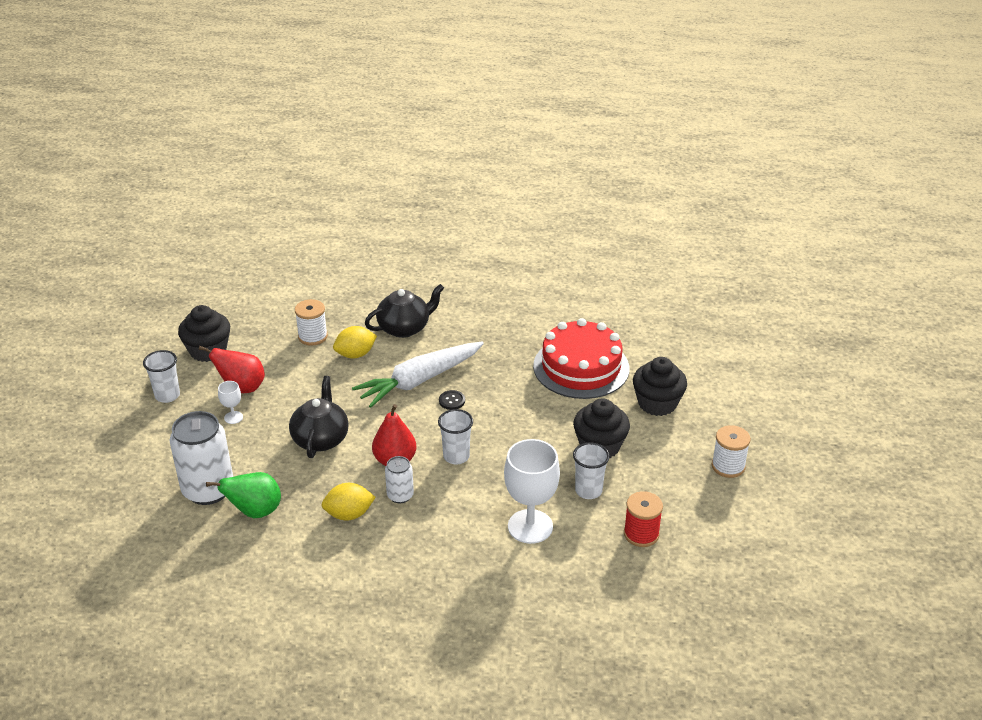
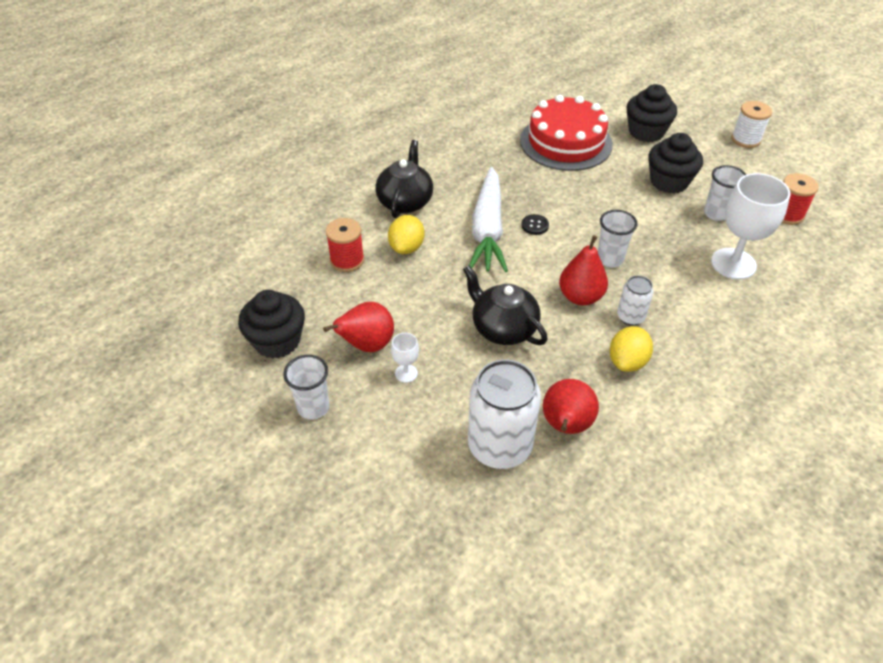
camera: 50 degrees left, 10 degrees up
green pear [206,472,281,518] -> red pear [543,379,599,434]
white spool [295,299,328,346] -> red spool [326,218,364,272]

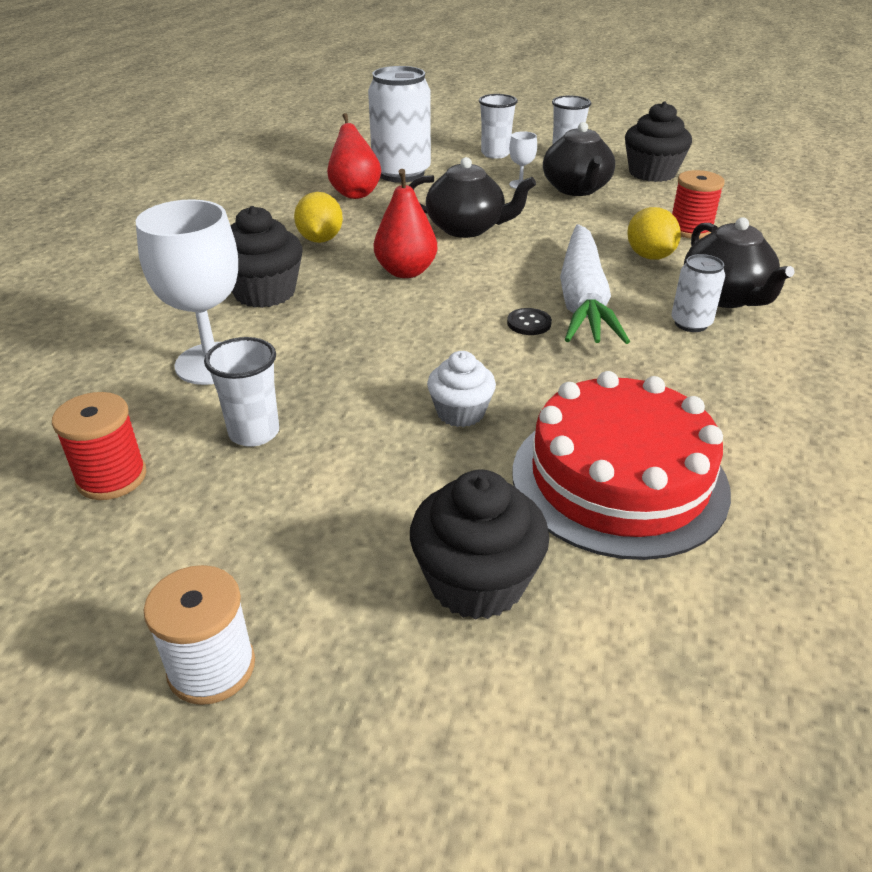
camera: 150 degrees right, 10 degrees down
red pear [323,302,394,352] -> black teapot [543,122,615,196]
white carrot [469,167,508,272] -> white carrot turned 150 degrees counterclockwise [560,224,630,344]
white cup [598,210,638,267] -> white cup moved to [479,94,518,159]
white can [617,275,653,326] -> white can moved to [671,254,725,332]
black cupcake [648,133,703,193] -> black cupcake moved to [231,206,302,308]
none -> white cupcake [427,351,496,427]

